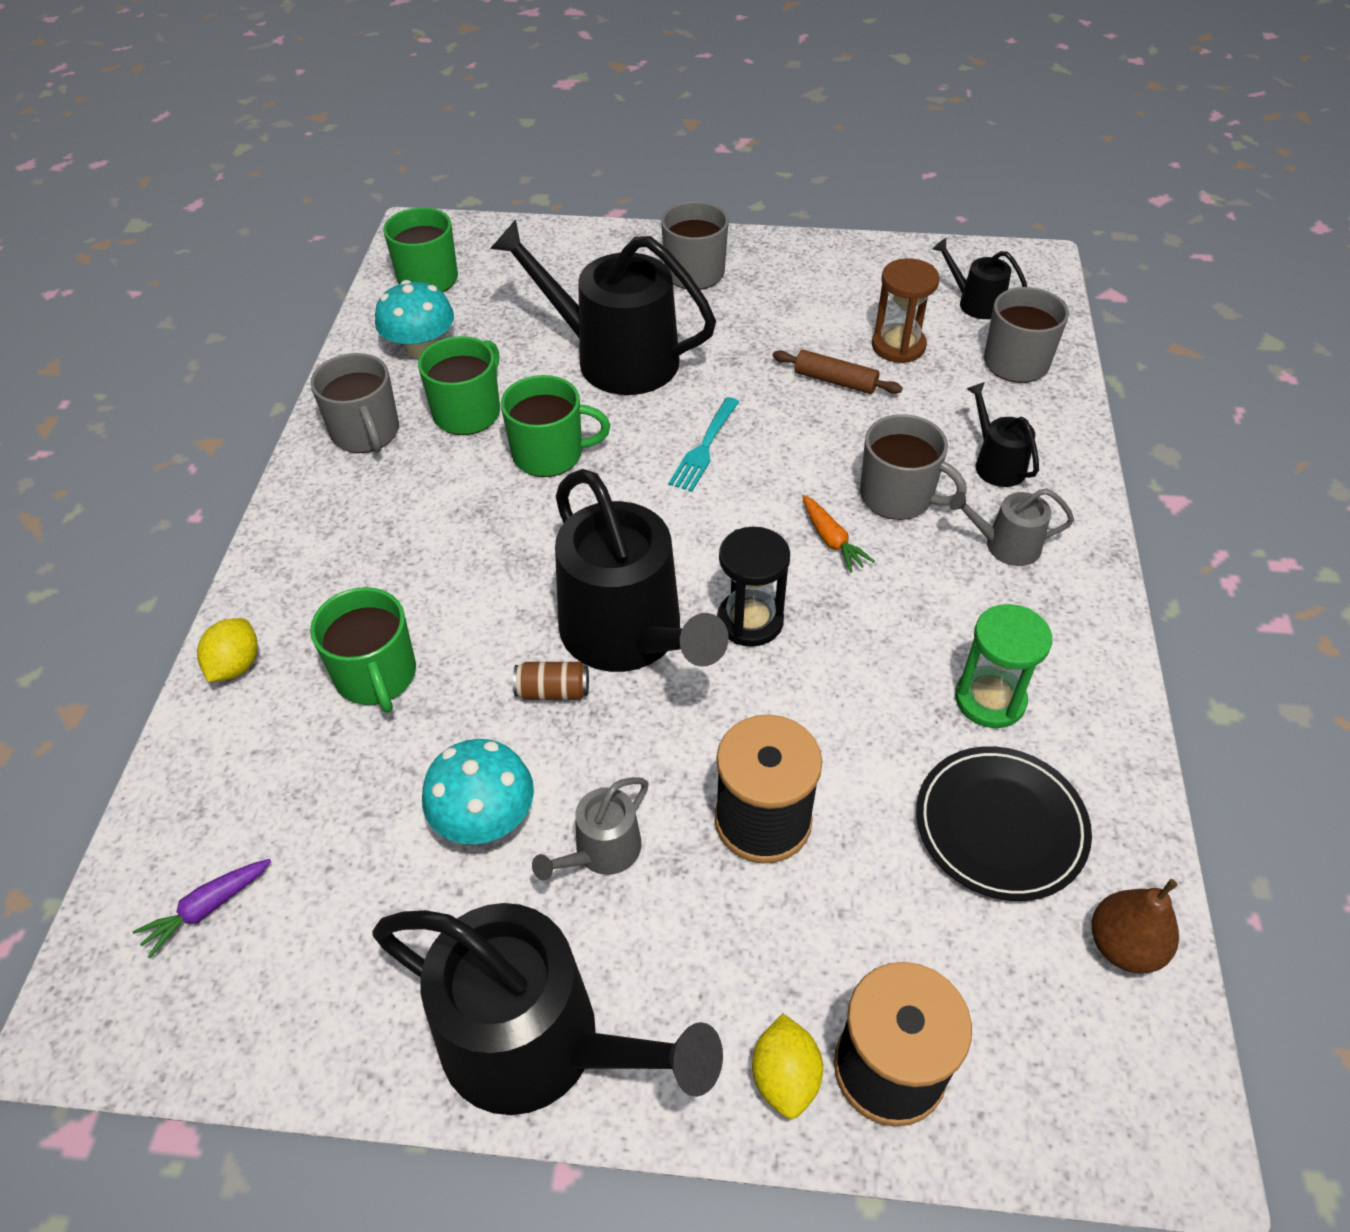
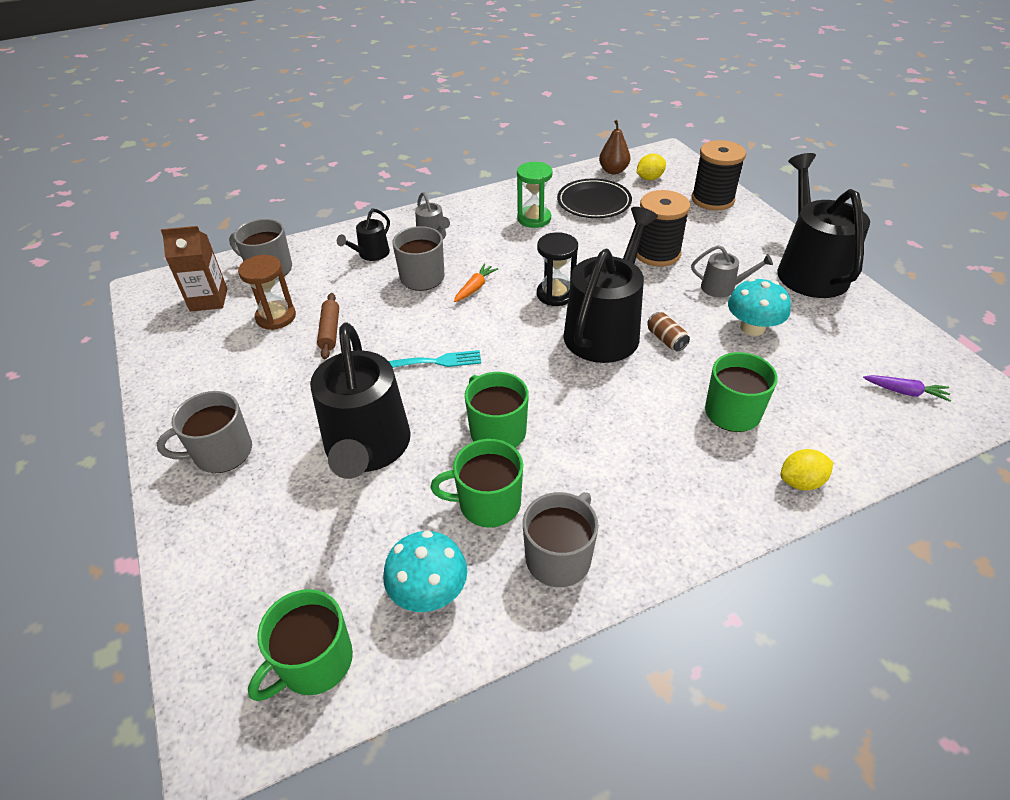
camera: 120 degrees left, 5 degrees down
yellow lemon [752,1014,823,1119] -> yellow lemon moved to [637,154,666,180]
black watering can [933,238,1027,319] -> brown carton [161,226,227,312]

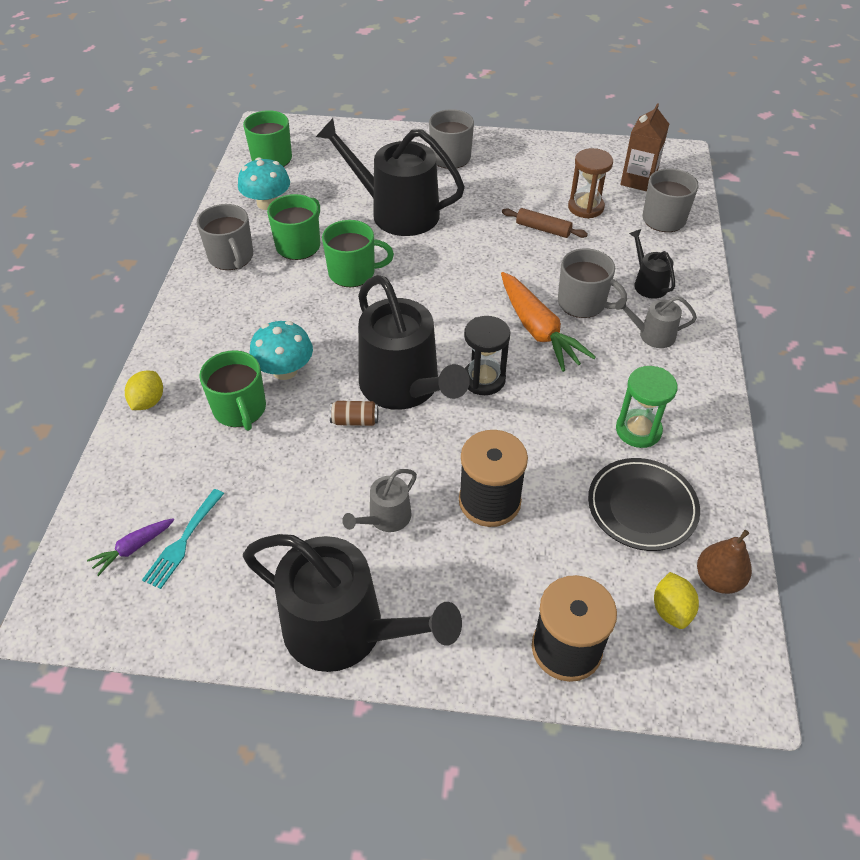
camera: 120 degrees right, 5 degrees up
turquoise fork [389,350,481,368] -> turquoise fork moved to [142,489,224,589]
orange carrot [454,264,498,302] -> orange carrot [501,272,596,372], size x2.02
turquoise mushroom [728,278,791,336] -> turquoise mushroom moved to [250,321,313,380]

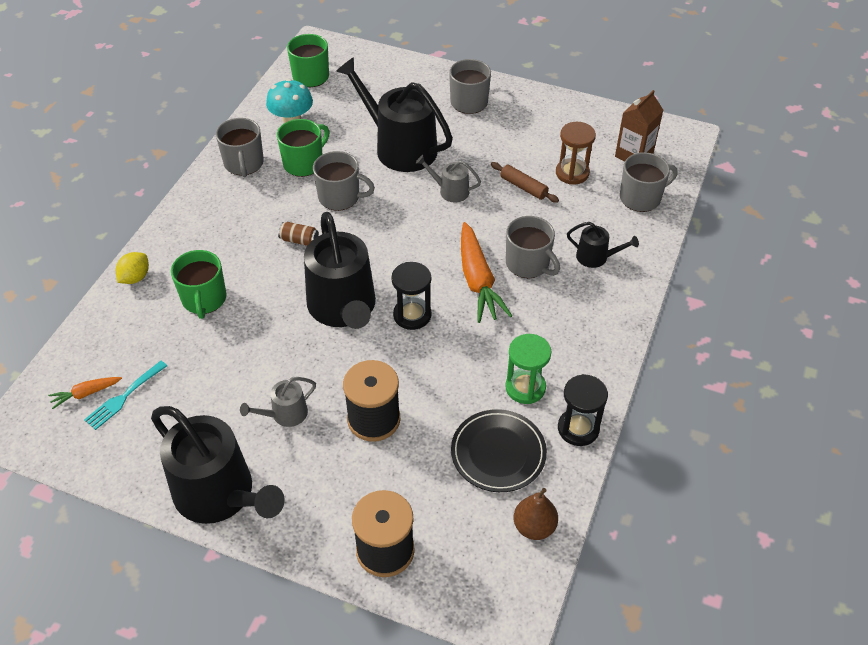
camera: 15 degrees right, 0 degrees up
purple carrot [87,518,174,576] -> orange carrot [48,377,122,409]
turquoise mushroom [250,321,313,380] -> none
green mug [322,220,394,287] -> grey mug [313,151,375,211]
brown can [330,401,378,426] -> brown can moved to [278,222,319,246]
grey watering can [615,296,697,348] -> grey watering can moved to [416,155,481,202]
black watering can [629,229,675,299] -> black watering can turned 120 degrees clockwise [567,222,639,268]
yellow lemon [654,572,699,629] -> none
none -> black hourglass [558,374,608,446]

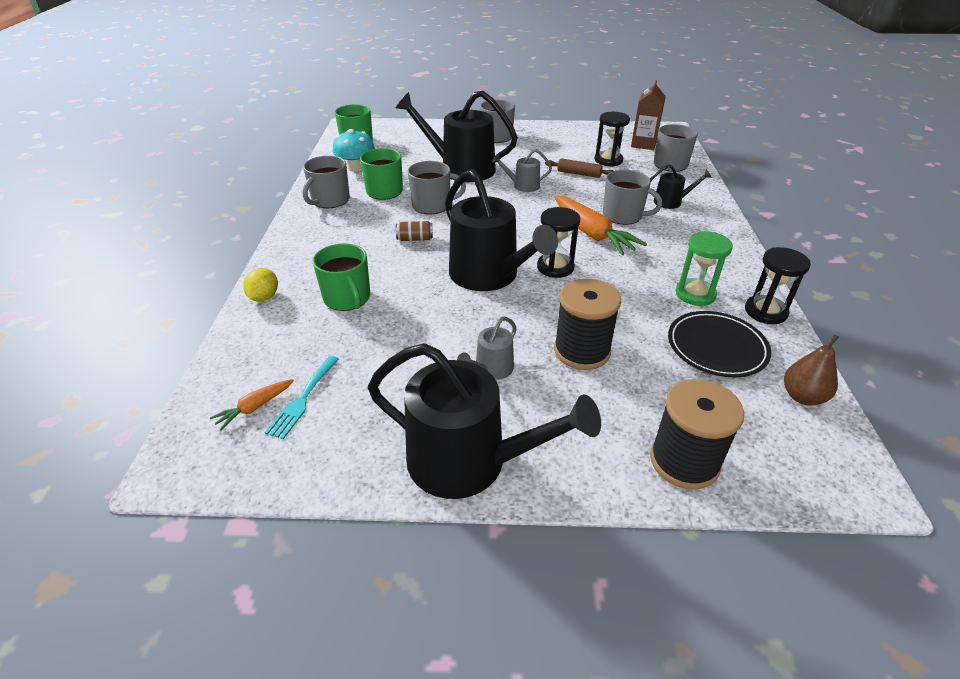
camera: 20 degrees left, 10 degrees down
grey mug [216,118,264,177] -> grey mug turned 60 degrees clockwise [303,156,350,208]
brown hourglass [556,122,596,185] -> black hourglass [594,112,630,167]

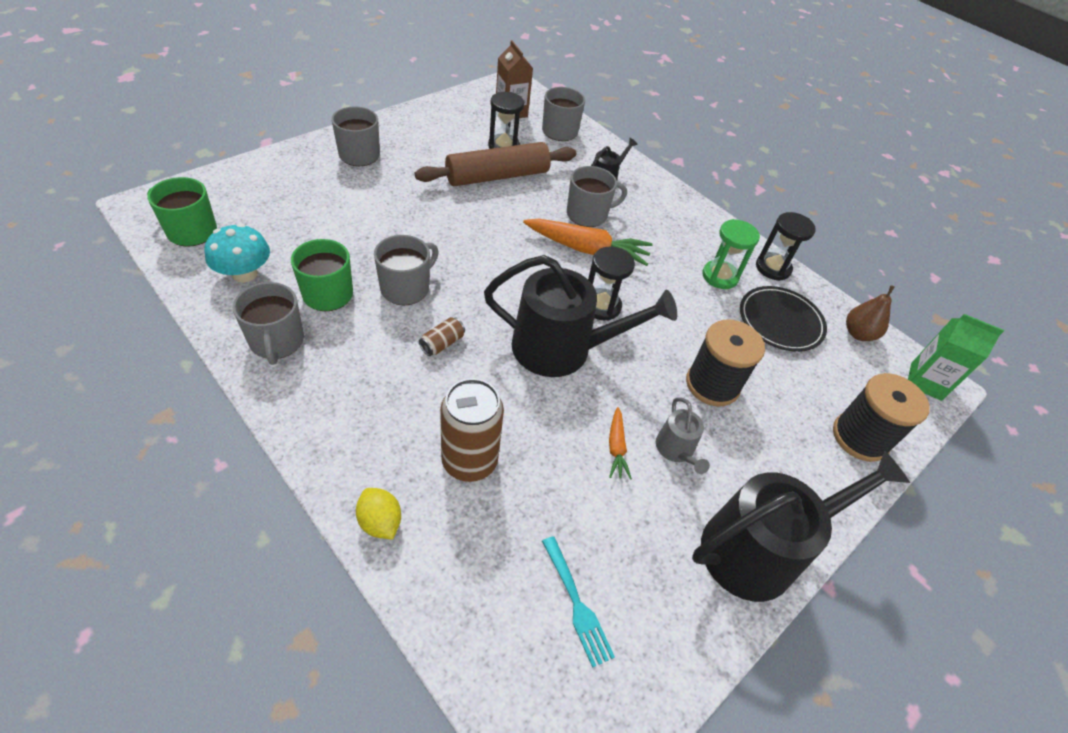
camera: 50 degrees left, 10 degrees up
orange carrot [210,379,294,431] -> orange carrot moved to [609,407,632,480]
green mug [313,243,370,311] -> brown can [440,378,504,482]
black watering can [396,91,518,182] -> none
grey watering can [492,149,552,192] -> none
brown rolling pin [545,158,613,178] -> brown rolling pin [415,142,576,186], size x2.05
none -> green carton [908,314,1004,401]

